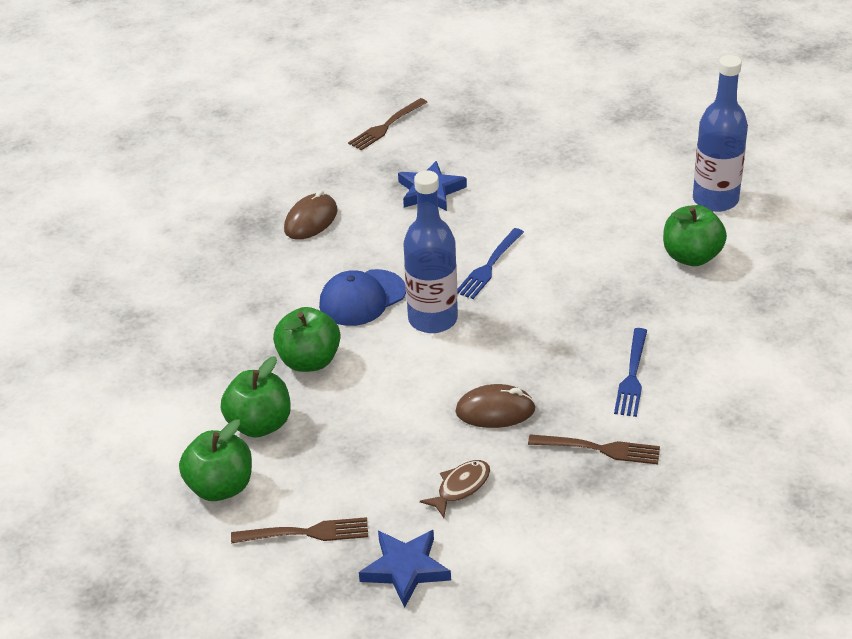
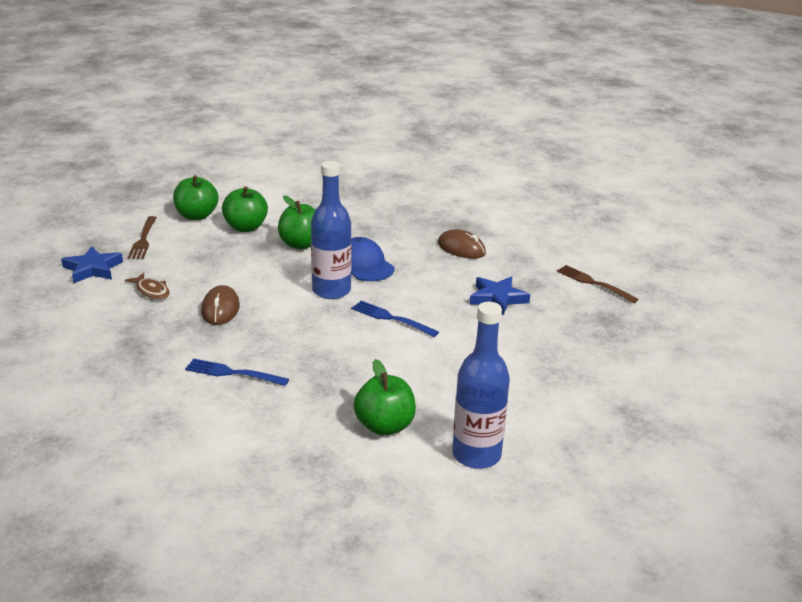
camera: 90 degrees right, 10 degrees down
brown fork [528,434,660,465] -> none

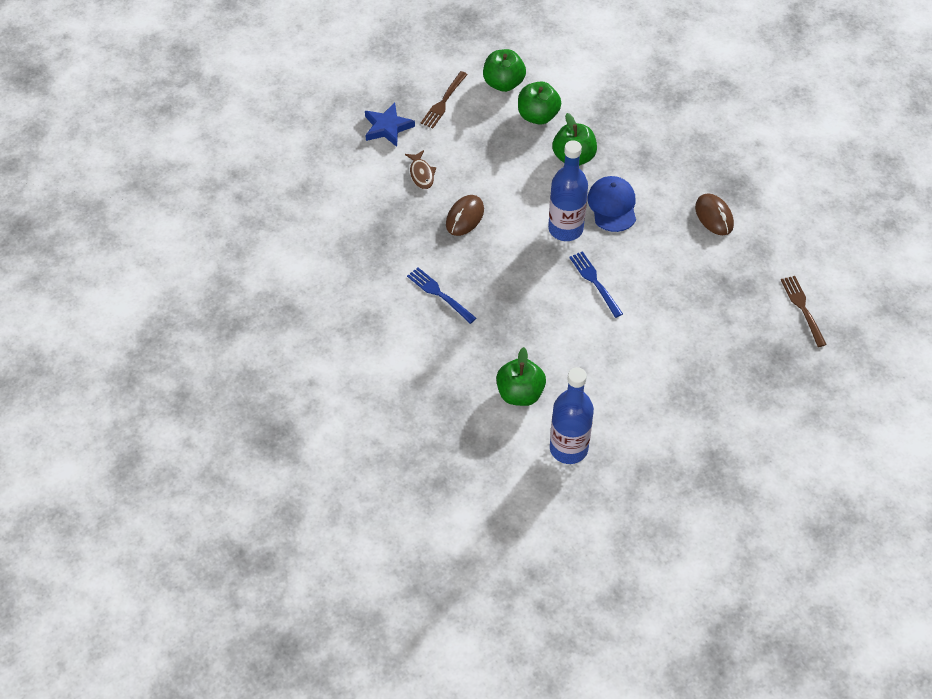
camera: 30 degrees right, 25 degrees up
blue star [470,277,530,315] -> none

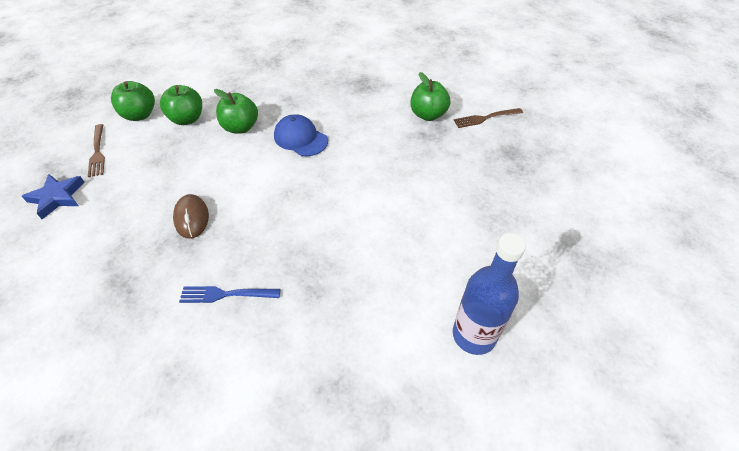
camera: 45 degrees left, 5 degrees down
brown fish [405,150,436,189] -> none
green apple [496,347,546,406] -> green apple moved to [410,72,450,121]
blue bottle [548,140,588,241] -> none
blue fork [569,251,623,318] -> none
brown mouse [695,193,734,235] -> none
brown fork [781,276,827,347] -> brown fork turned 45 degrees counterclockwise [454,108,523,128]

